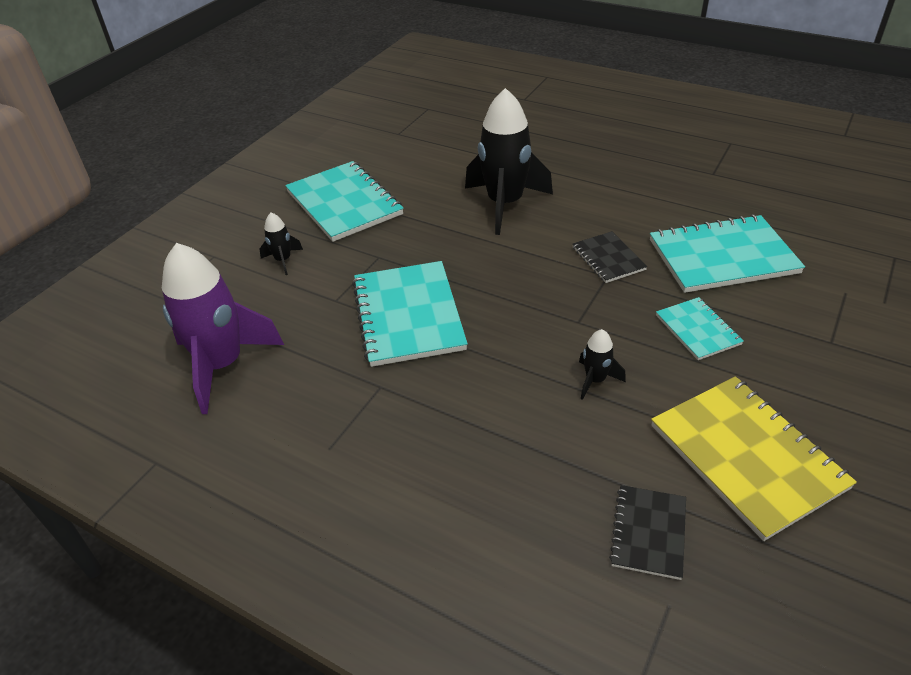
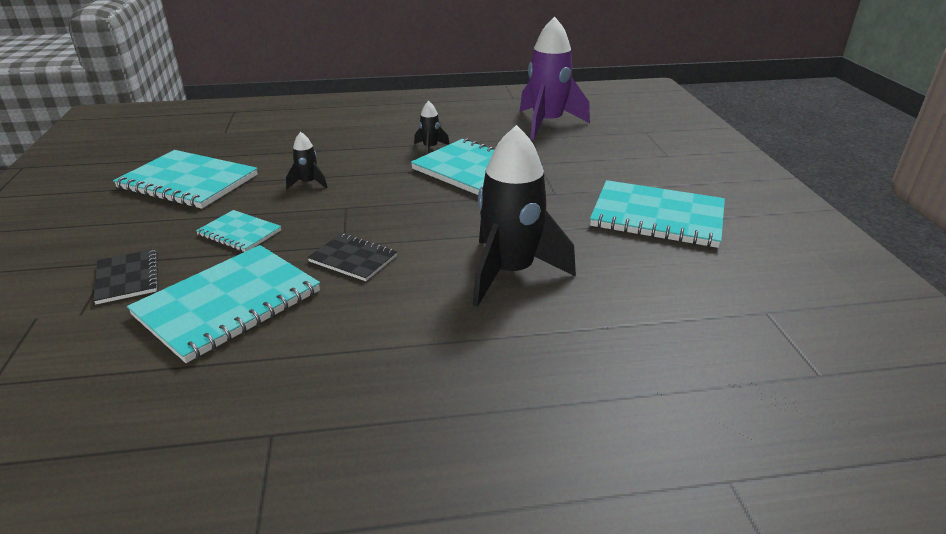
camera: 140 degrees right, 10 degrees down
black rocket [260,212,303,275] -> black rocket moved to [414,101,449,155]
black notebook [609,485,686,580] -> black notebook moved to [93,249,159,304]
yellow notebook [651,377,857,541] -> turquoise notebook [113,150,258,209]

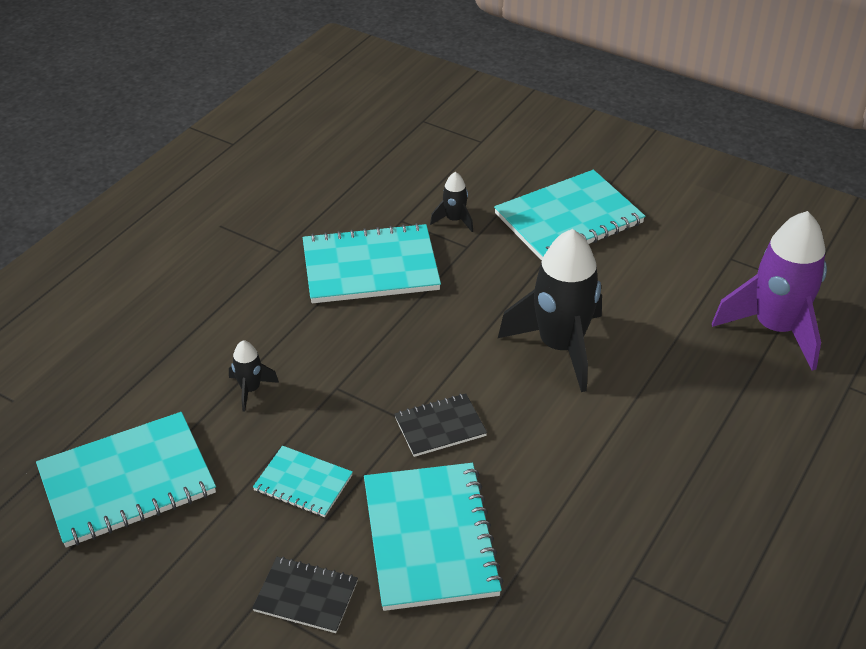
camera: 50 degrees left, 10 degrees up
turquoise notebook [196,210,281,252] -> turquoise notebook turned 45 degrees clockwise [253,446,353,517]
black rocket [414,101,449,155] -> black rocket moved to [430,172,473,232]
purple rocket [520,17,590,140] -> purple rocket moved to [712,211,827,371]

